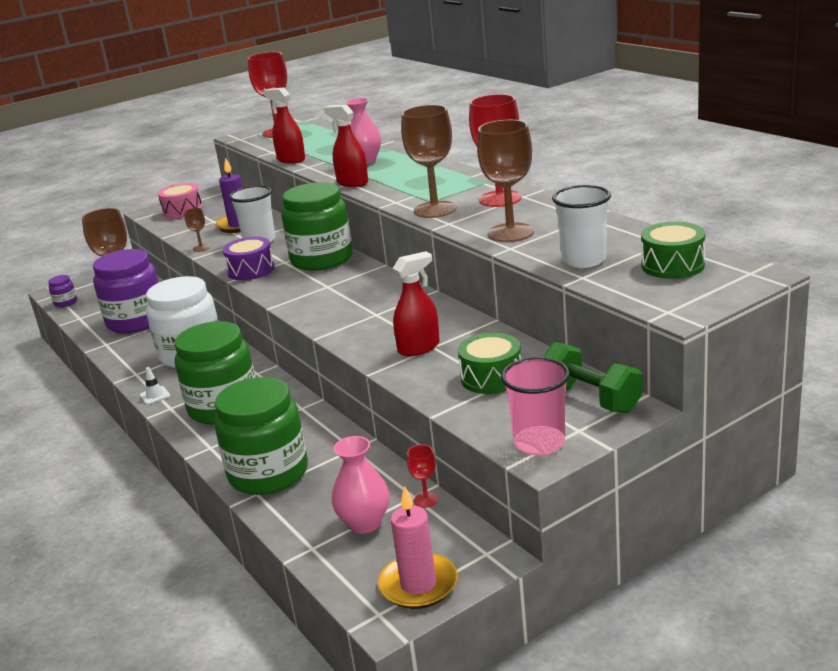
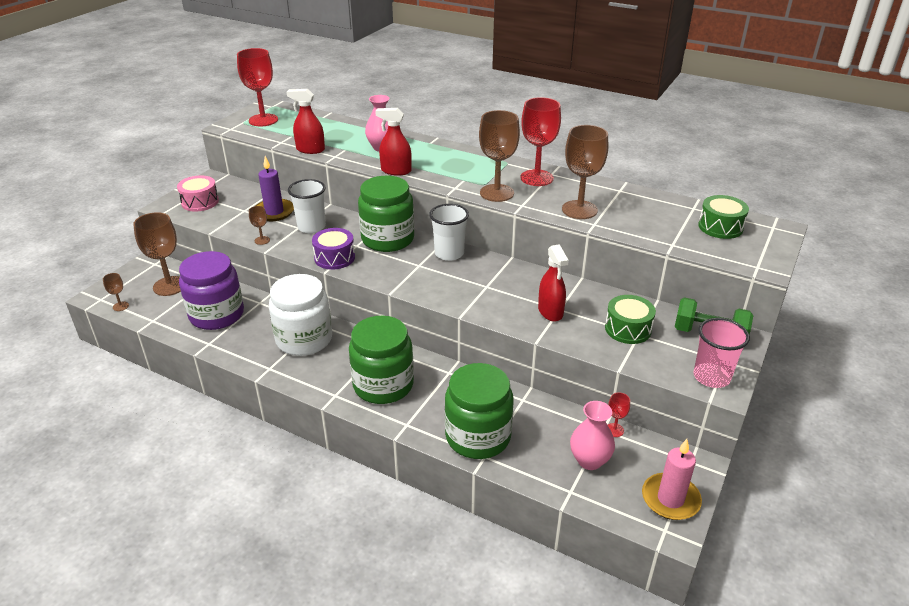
camera: 30 degrees left, 10 degrees up
purple jar [48,275,77,307] -> brown goblet [103,273,129,311]
white traffic cone [140,367,170,405] -> none
red spray bottle [393,251,440,356] -> red spray bottle turned 135 degrees clockwise [538,244,569,322]
white cup [552,185,611,268] -> white cup moved to [429,204,469,261]

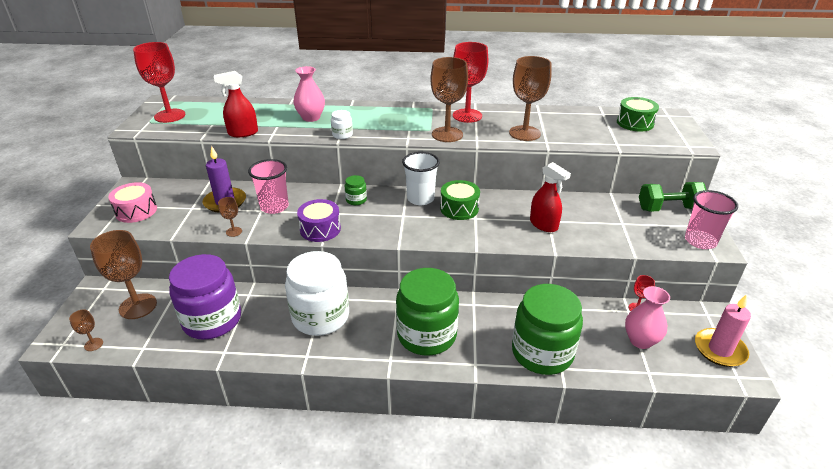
camera: 25 degrees left, 0 degrees up
white cup [288,179,326,233] -> pink cup [248,159,289,214]
green jar [358,176,414,252] -> green jar [345,175,367,205], size x0.41
red spray bottle [375,108,412,176] -> white jar [331,110,353,139]
green drum [605,295,656,344] -> green drum moved to [440,180,480,220]

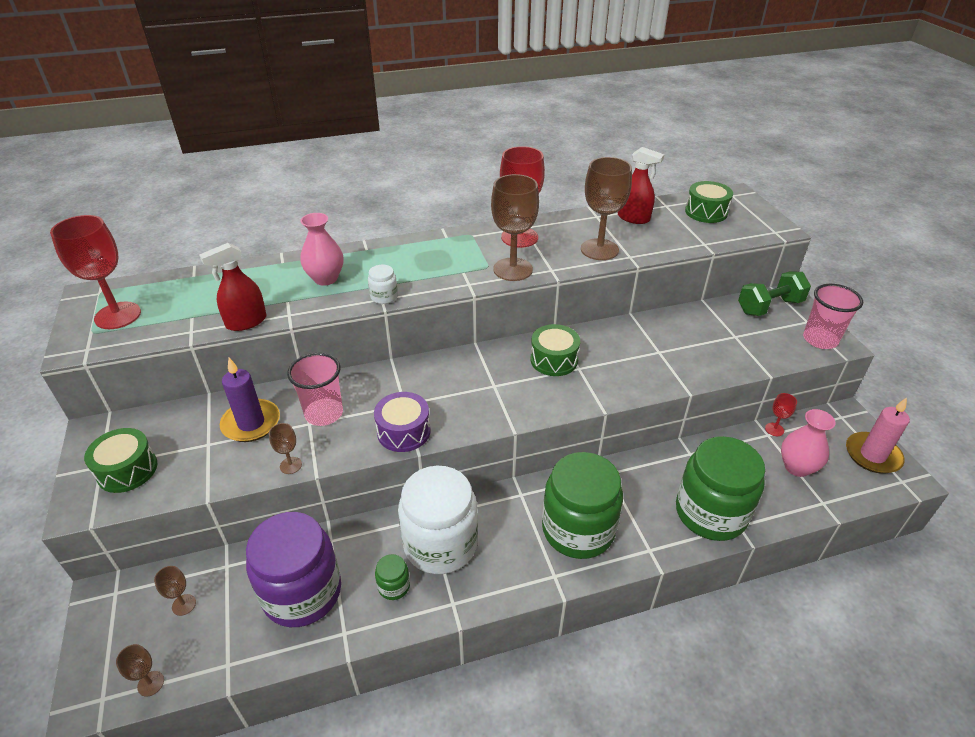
camera: 20 degrees left, 5 degrees up
brown goblet [90,230,157,319] -> brown goblet [154,566,196,616], size x0.46
pink drum [108,182,157,223] -> green drum [84,428,158,493]
green jar [345,175,367,205] -> green jar moved to [375,554,410,600]
white cup [402,152,440,205] -> none
red spray bottle [530,162,571,232] -> red spray bottle moved to [618,147,664,224]

